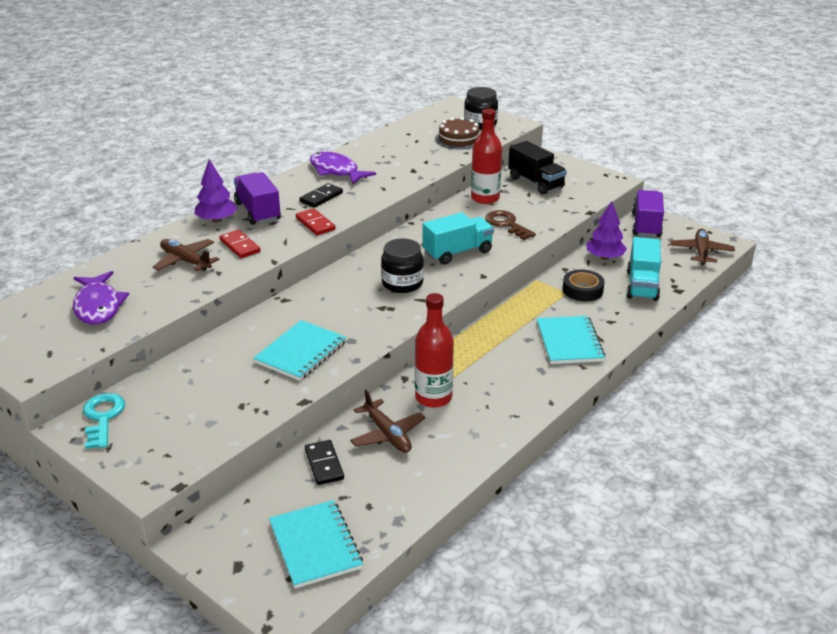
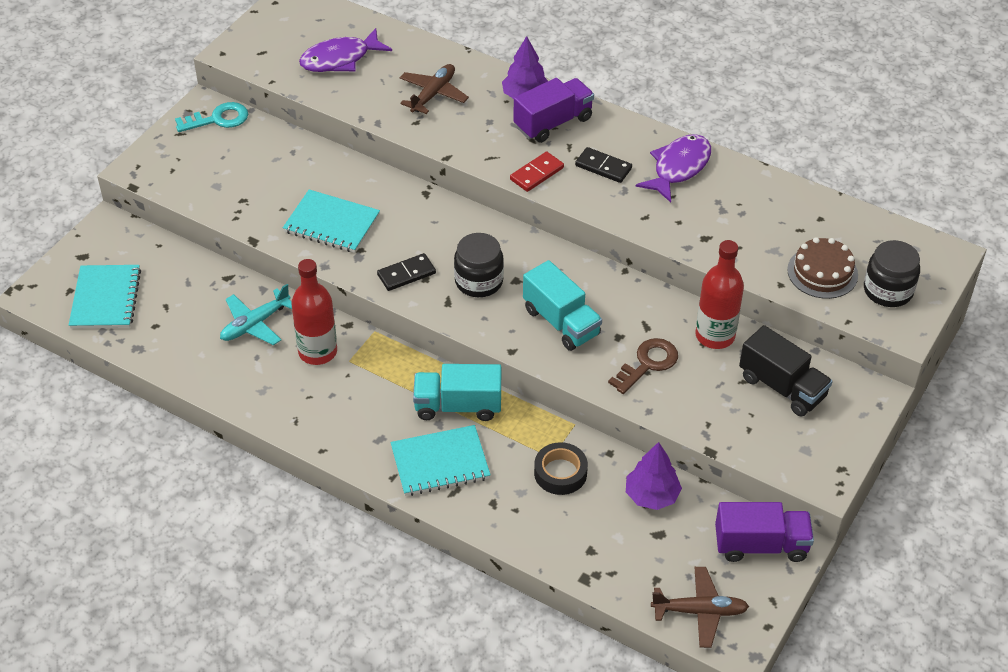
camera: 80 degrees right, 15 degrees up
red domino [220,230,261,258] -> none
turquoise notebook [269,500,363,589] -> turquoise notebook turned 60 degrees counterclockwise [69,265,141,329]
black domino [305,440,344,485] -> black domino moved to [377,253,436,291]
brown plane [350,389,426,453] -> turquoise plane [220,284,292,345]
black truck [508,141,567,195] -> black truck turned 90 degrees counterclockwise [739,325,833,416]
turquoise truck [626,237,661,301] -> turquoise truck moved to [413,364,501,421]

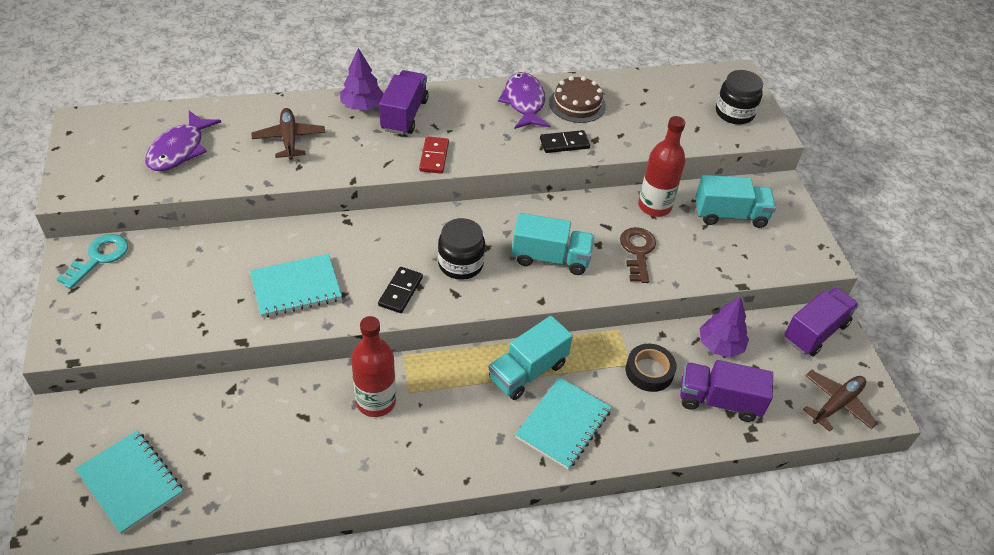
camera: 45 degrees left, 0 degrees up
turquoise plane [220,284,292,345] -> none
black domino [575,147,632,183] -> black domino moved to [540,130,590,153]
black truck [739,325,833,416] -> turquoise truck [695,175,776,228]
brown cake [787,237,858,299] -> brown cake moved to [549,76,606,123]
none -> purple truck [680,360,773,422]

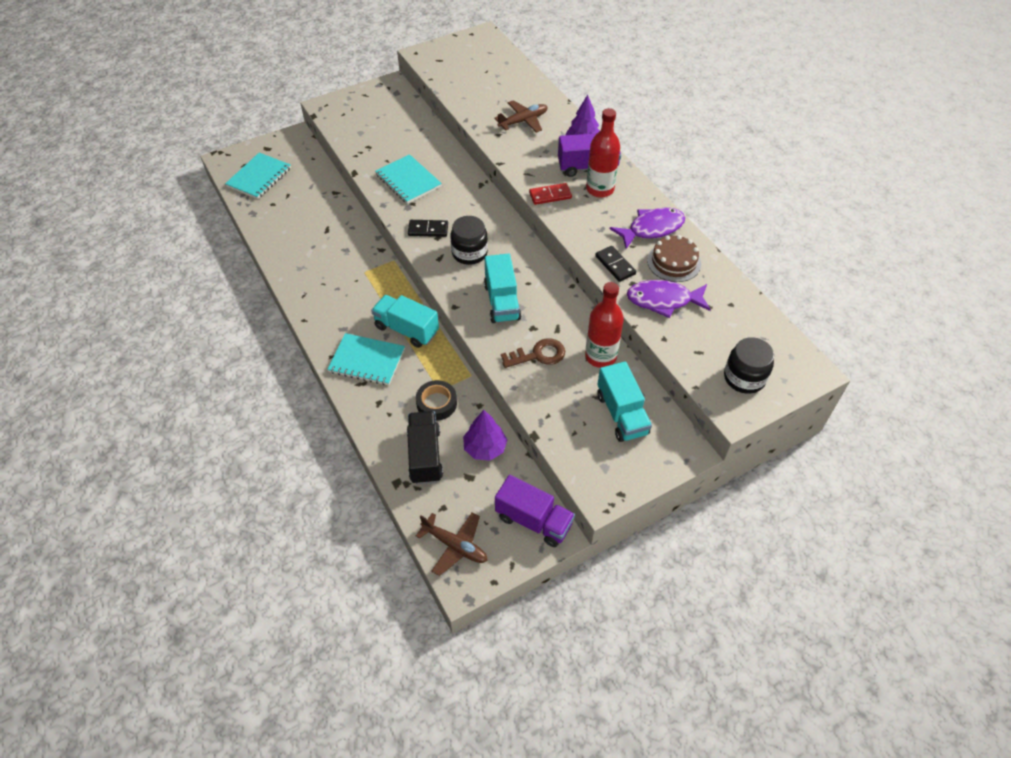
camera: 75 degrees right, 5 degrees up
turquoise key [57,234,128,289] -> none
purple fish [145,111,221,171] -> purple fish moved to [627,280,711,318]
red bottle [351,316,396,417] -> red bottle moved to [586,108,620,198]
purple truck [680,360,773,422] -> black truck [407,411,443,484]

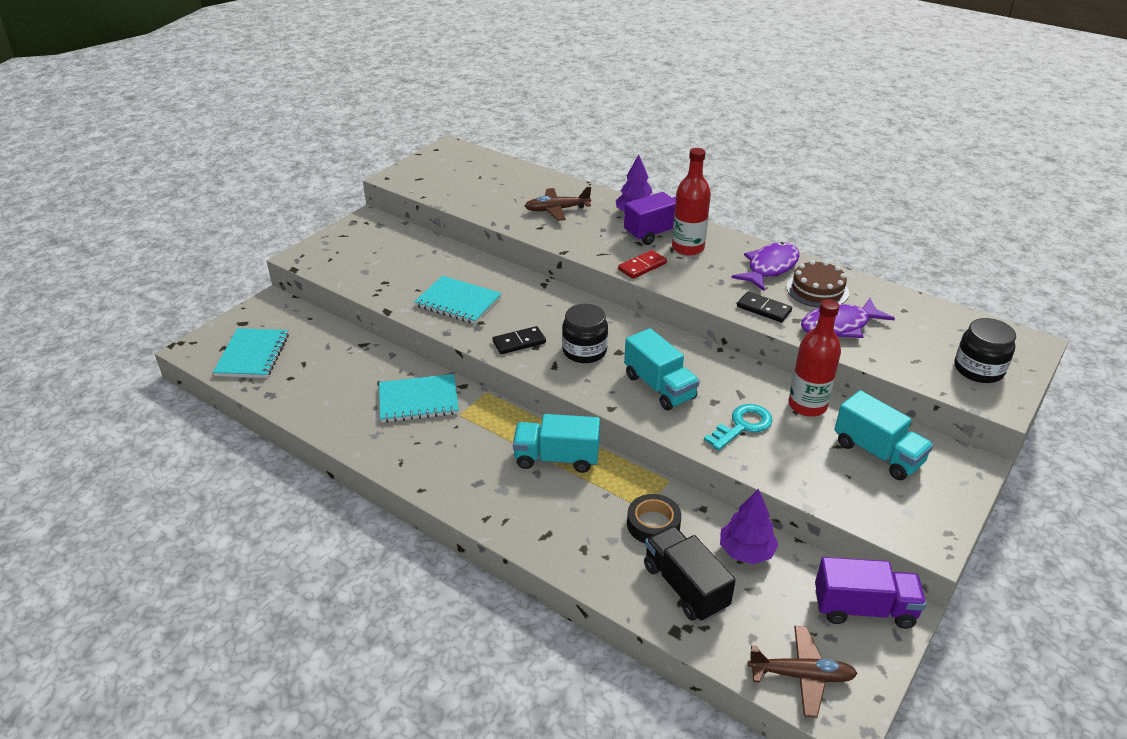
camera: 25 degrees left, 15 degrees down
turquoise notebook [327,333,405,385] -> turquoise notebook moved to [379,374,459,423]
brown plane [494,100,547,133] -> brown plane turned 135 degrees counterclockwise [525,187,591,221]
brown key [501,338,565,368] -> turquoise key [704,404,773,451]

